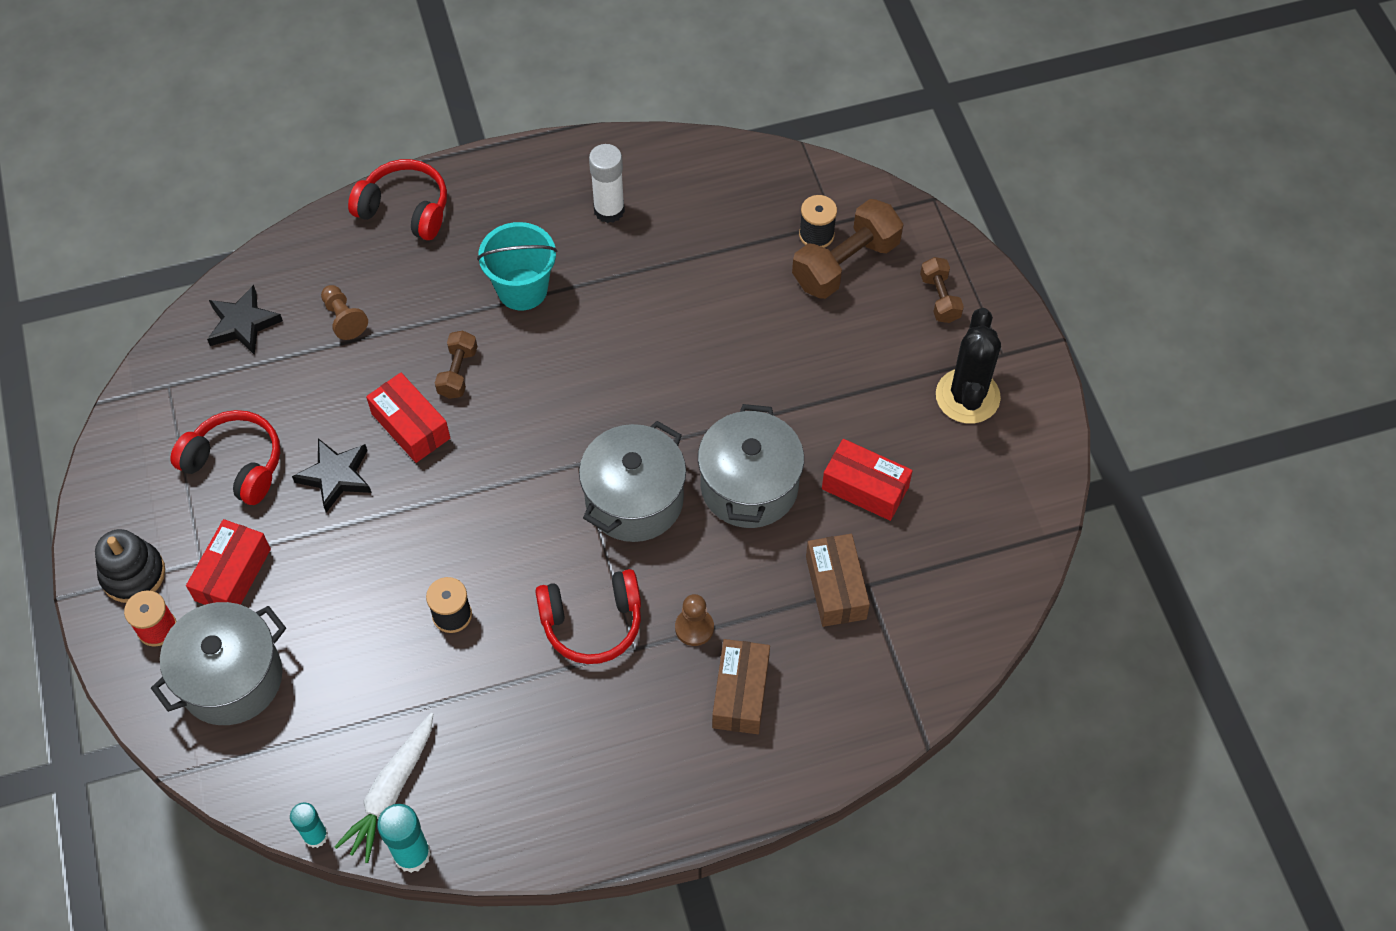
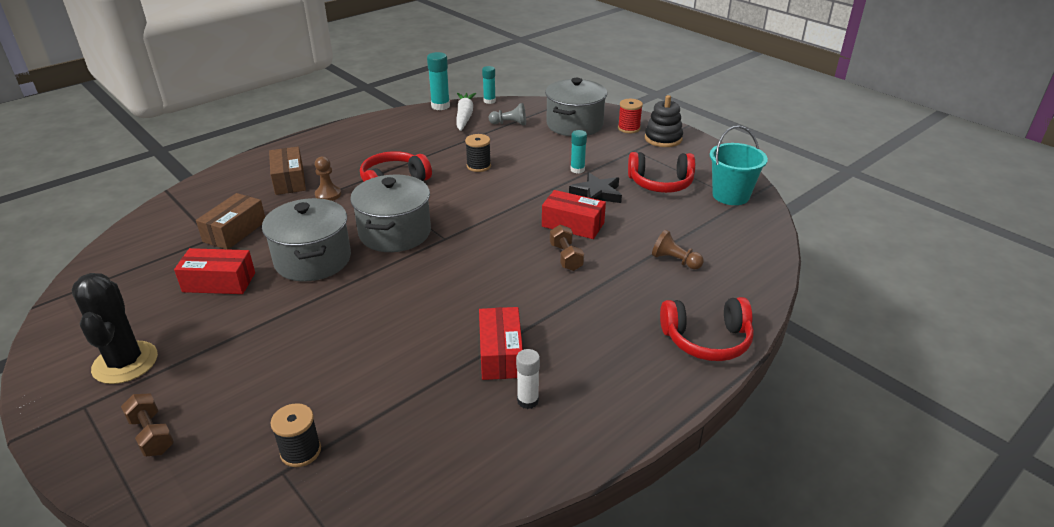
camera: 155 degrees right, 25 degrees down
red box [186,519,271,605] -> red box moved to [479,307,523,380]
black star [207,285,283,355] -> none
turquoise bucket [477,222,558,311] -> turquoise bucket moved to [710,126,768,205]
white glue stick [589,144,625,223] -> white glue stick [516,349,540,409], size x0.66
brown dumbbell [792,199,903,299] -> none
brown box [806,534,870,627] -> brown box turned 60 degrees clockwise [196,193,265,249]
none -> grey pawn [489,103,526,125]
none -> turquoise glue stick [571,130,587,174]

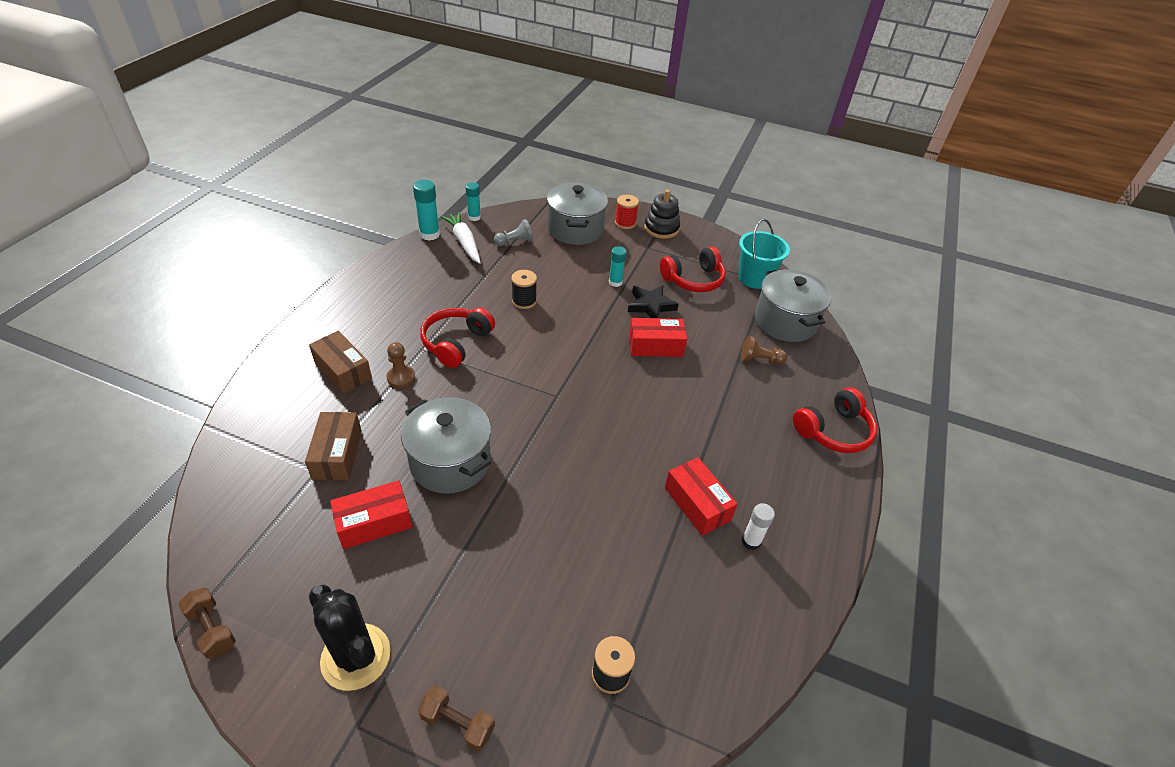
camera: 30 degrees left, 10 degrees up
grey pot [350,175,431,252] -> grey pot moved to [755,269,831,342]
brown dumbbell [550,224,584,271] -> brown dumbbell moved to [178,588,236,659]

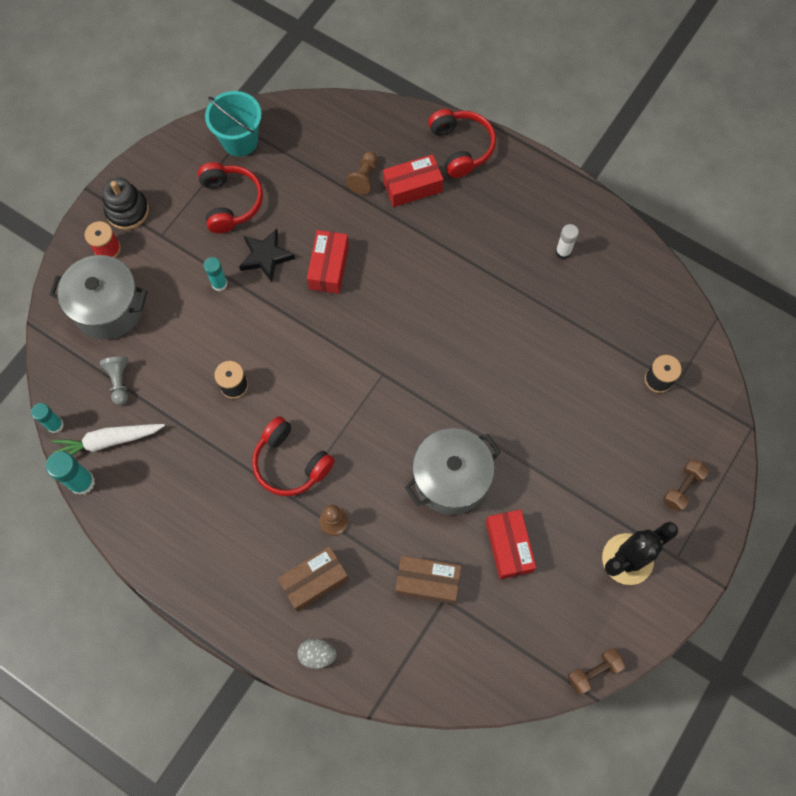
camera: 75 degrees left, 25 degrees up
red box [665,457,738,536] -> red box moved to [383,154,443,207]
grey pot [755,269,831,342] -> none
none -> grey egg [298,639,337,669]

